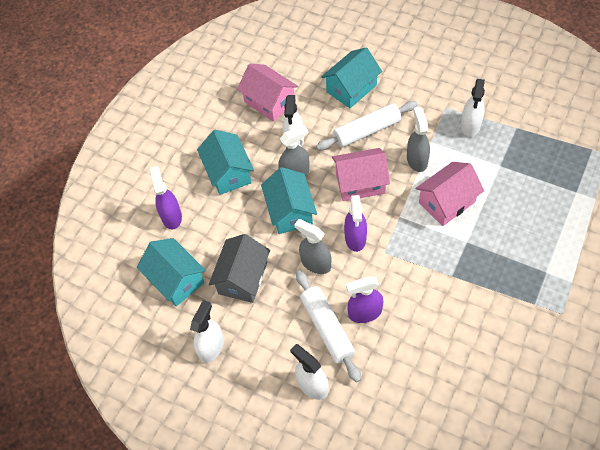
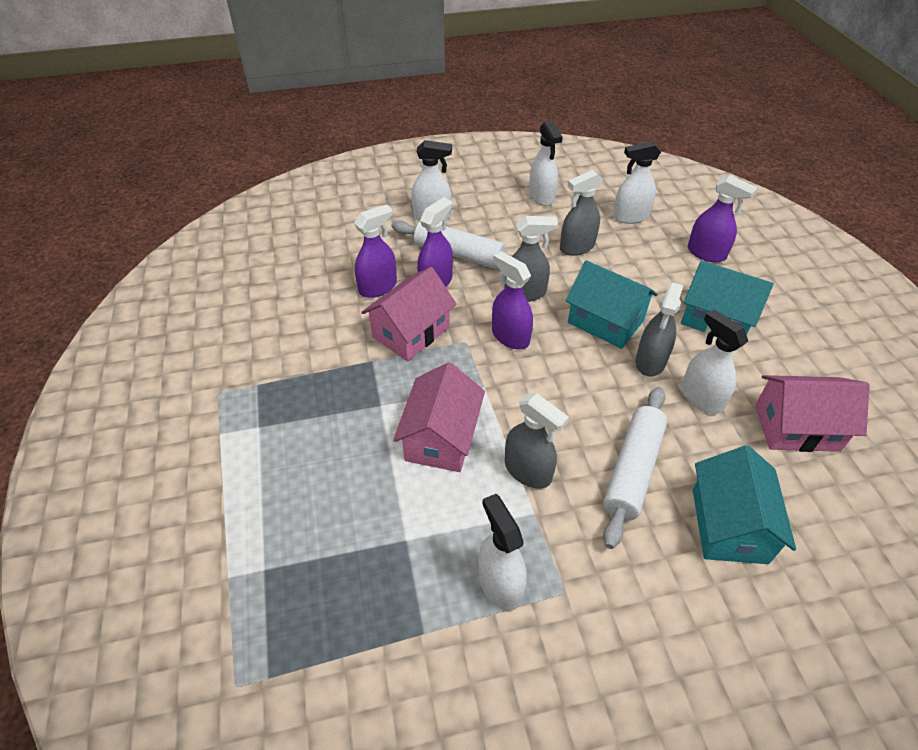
camera: 135 degrees right, 10 degrees down
turquoise house [137,238,206,306] -> white spray bottle [613,141,661,224]
grey house [209,234,270,303] -> grey spray bottle [560,170,603,256]
pink house [332,148,390,201] -> pink house moved to [361,267,457,361]
none -> purple spray bottle [354,204,397,298]

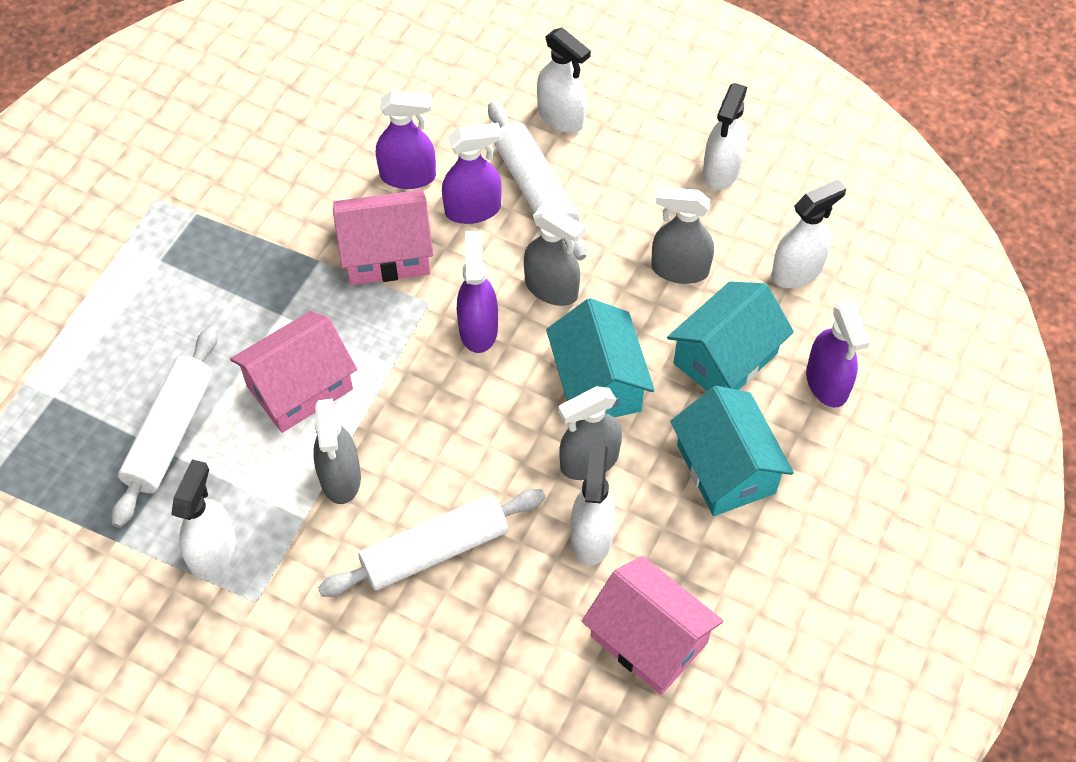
camera: 40 degrees right, 10 degrees up
white spray bottle [613,141,661,224] -> white spray bottle turned 120 degrees clockwise [771,179,846,288]
turquoise house [693,445,796,564] -> turquoise house moved to [667,281,794,391]
none -> white rolling pin [111,326,218,528]

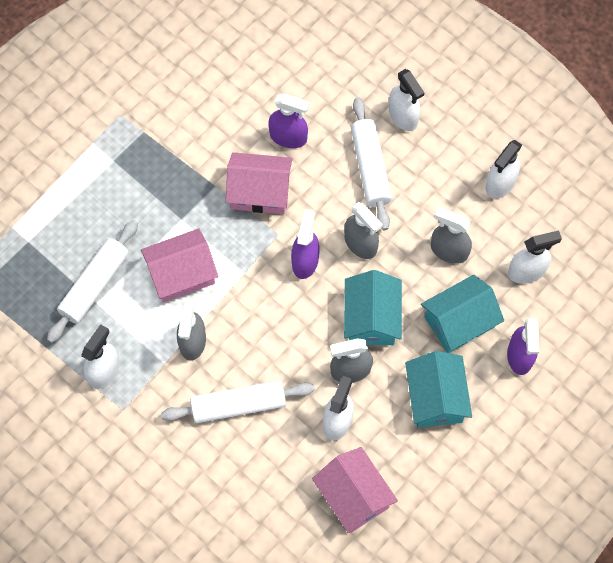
camera: 15 degrees right, 10 degrees up
purple spray bottle [442,123,502,224] -> none

